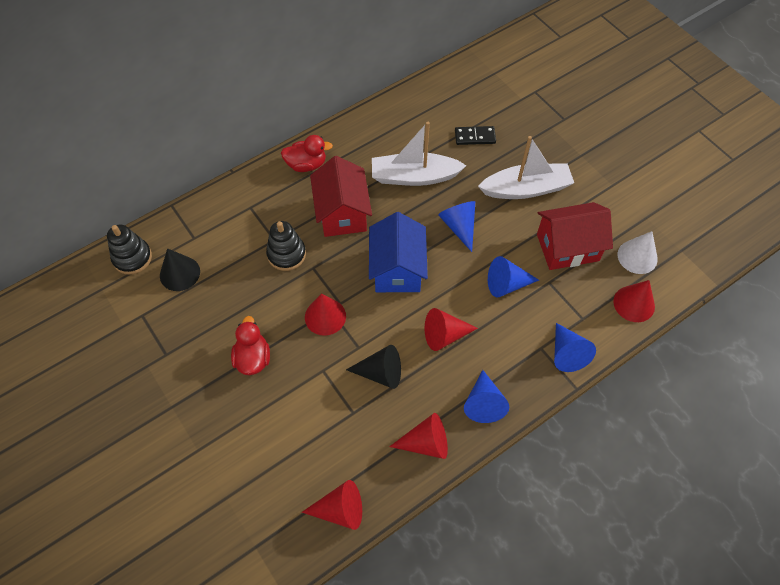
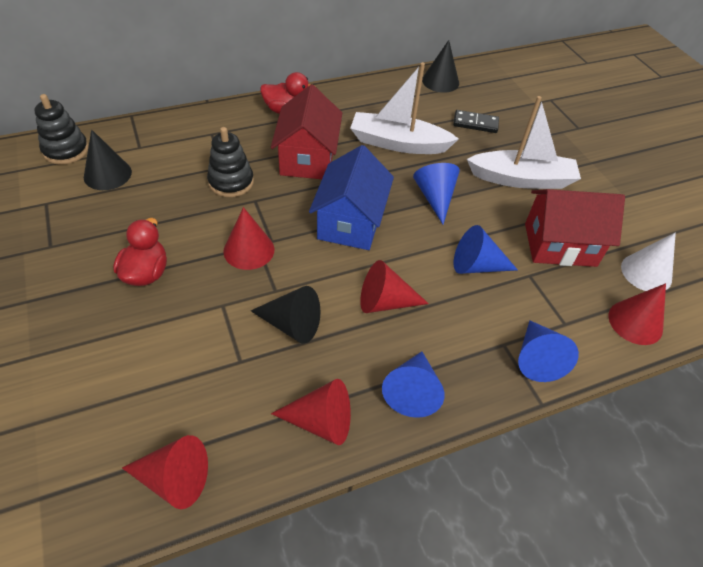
camera: 10 degrees right, 10 degrees down
none -> black cone [422,40,459,93]

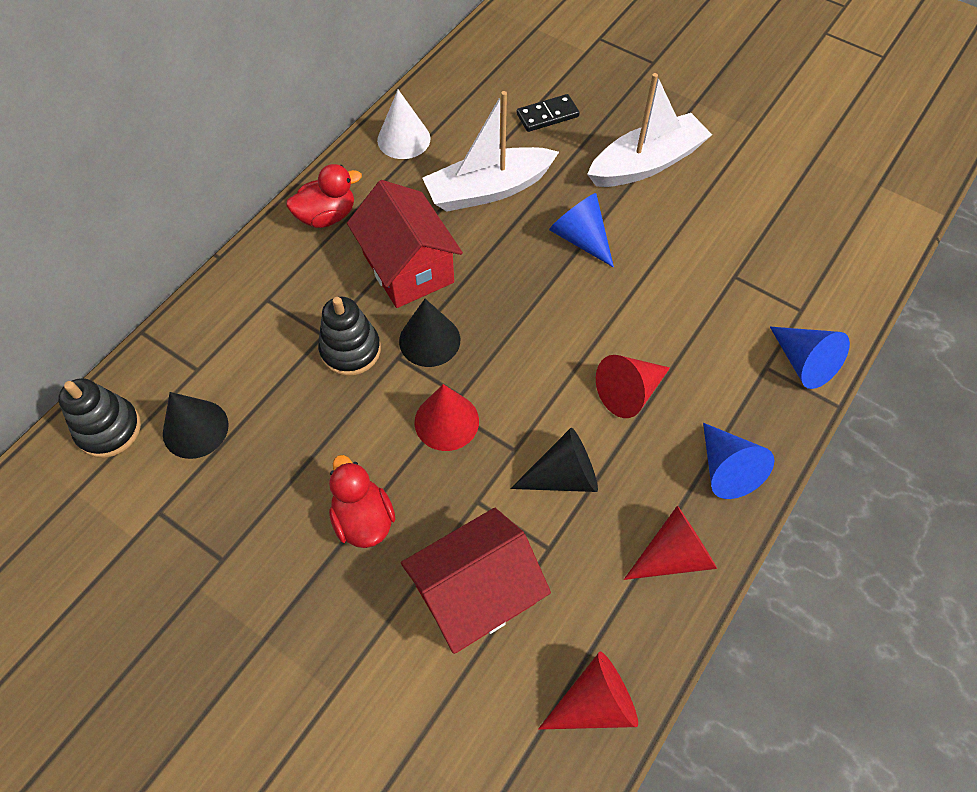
camera: 30 degrees left, 10 degrees up
blue house [309,145,394,250] -> none
black cone [422,40,459,93] -> black cone moved to [399,299,460,367]
blue cone [454,225,518,274] -> none
red house [525,189,625,267] -> red house moved to [401,508,551,654]
red cone [609,283,666,345] -> none
white cone [621,232,676,291] -> white cone moved to [377,90,430,159]

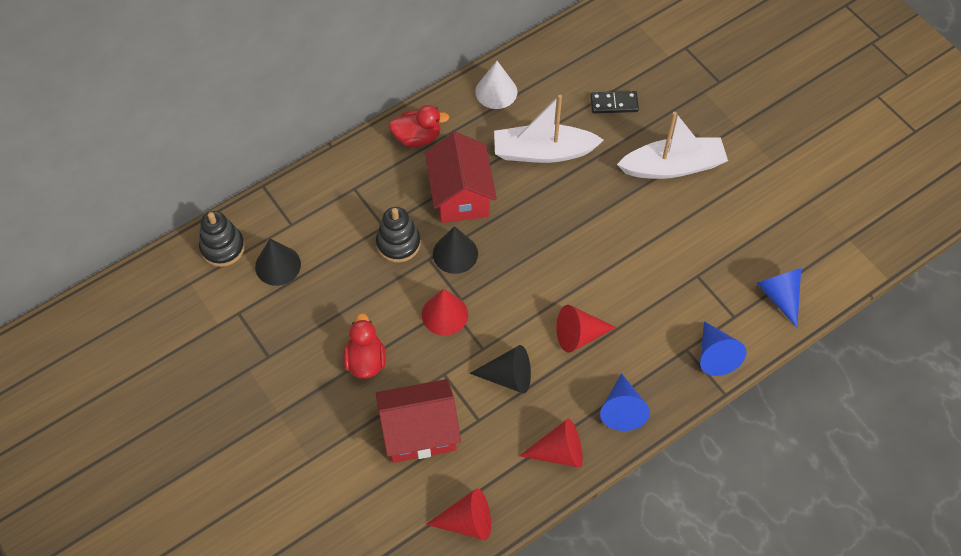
camera: 20 degrees right, 0 degrees up
blue cone [549,193,614,268] -> blue cone moved to [756,268,801,327]

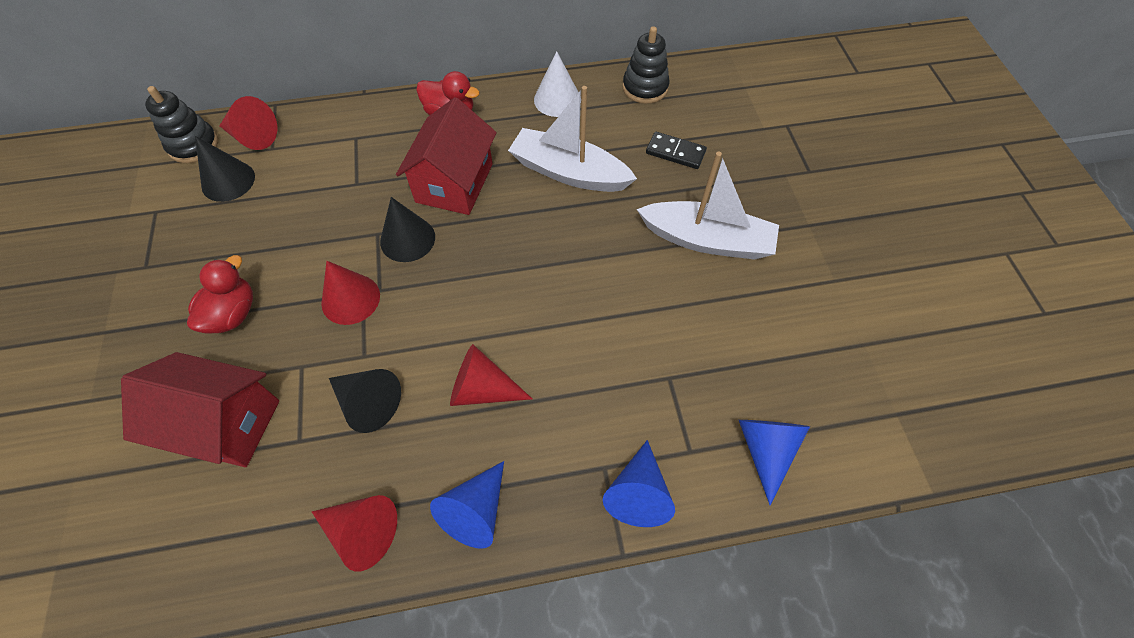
camera: 25 degrees right, 0 degrees up
black stacking toy [376,207,421,262] -> black stacking toy moved to [622,26,670,104]
red cone [426,489,491,540] -> red cone moved to [219,96,277,150]

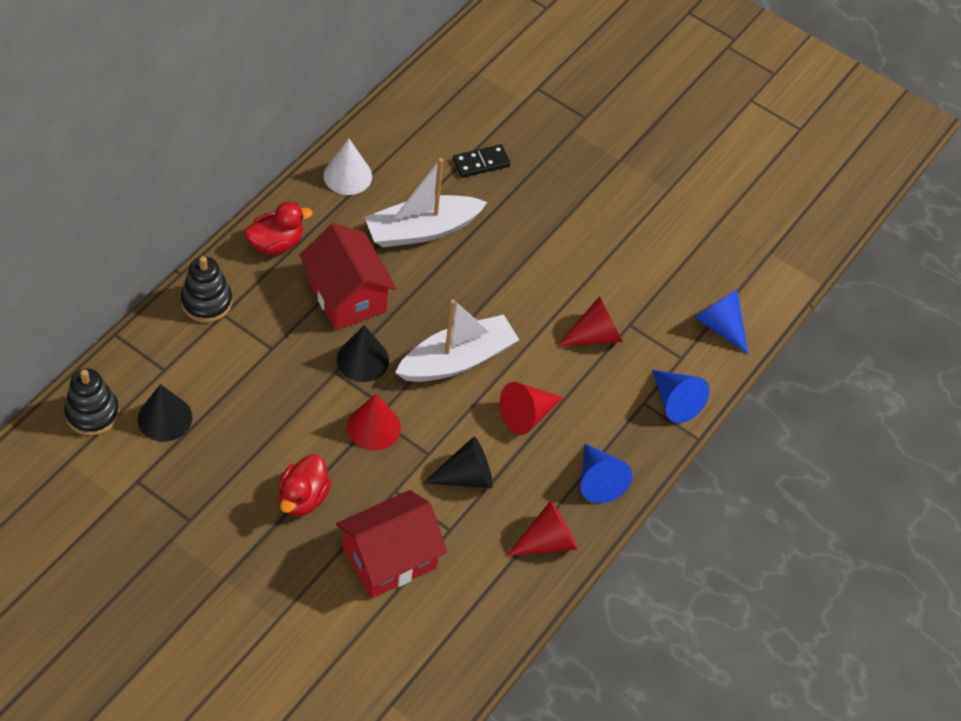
camera: 50 degrees left, 5 degrees down
red duck [187,255,253,334] -> red duck turned 135 degrees counterclockwise [278,455,331,516]
red cone [219,96,277,150] -> red cone moved to [557,296,623,347]
black stacking toy [622,26,670,104] -> black stacking toy moved to [181,256,232,322]
white boat [637,152,779,260] -> white boat moved to [395,299,519,382]

